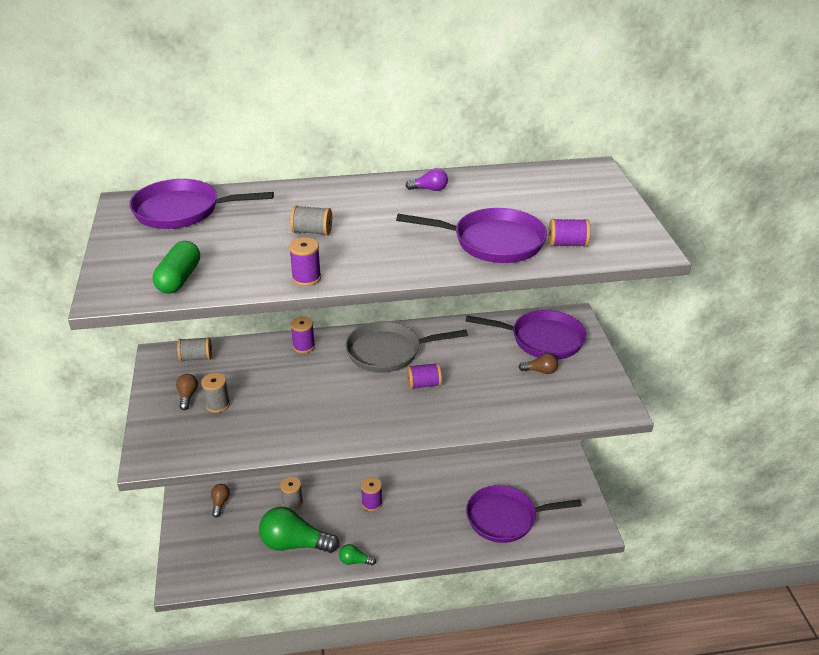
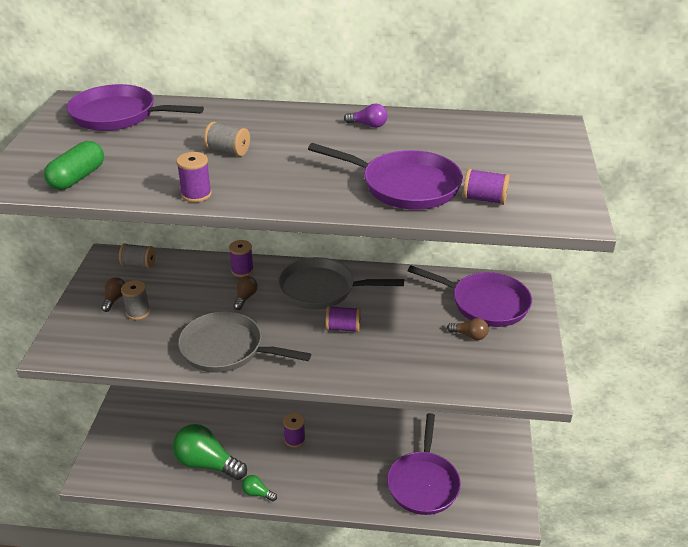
camera: 15 degrees right, 0 degrees up
brown light bulb [211,484,230,517] -> brown light bulb moved to [233,276,258,310]
grey spool [280,477,303,511] -> none
purple pan [466,485,582,543] -> purple pan turned 90 degrees counterclockwise [387,413,461,515]
none -> grey pan [178,311,311,373]

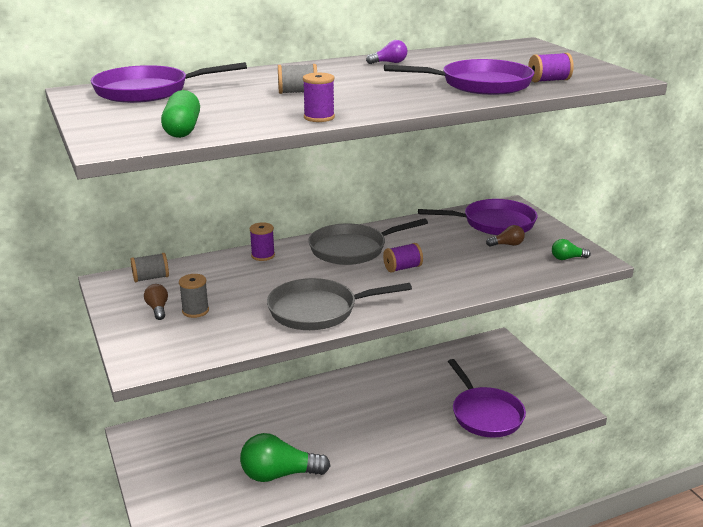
camera: 30 degrees left, 10 degrees down
brown light bulb [233,276,258,310] -> none
green light bulb [242,475,277,501] -> green light bulb moved to [552,239,591,260]
purple spool [283,413,305,448] -> none

